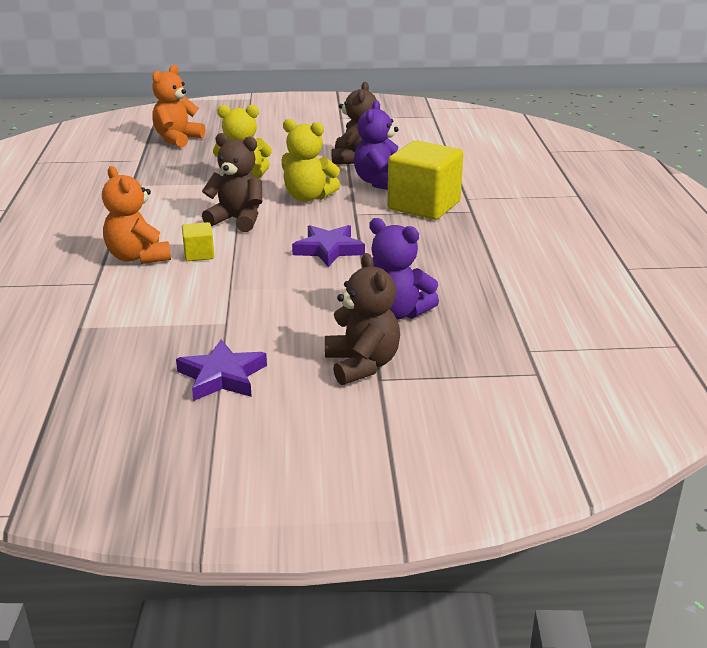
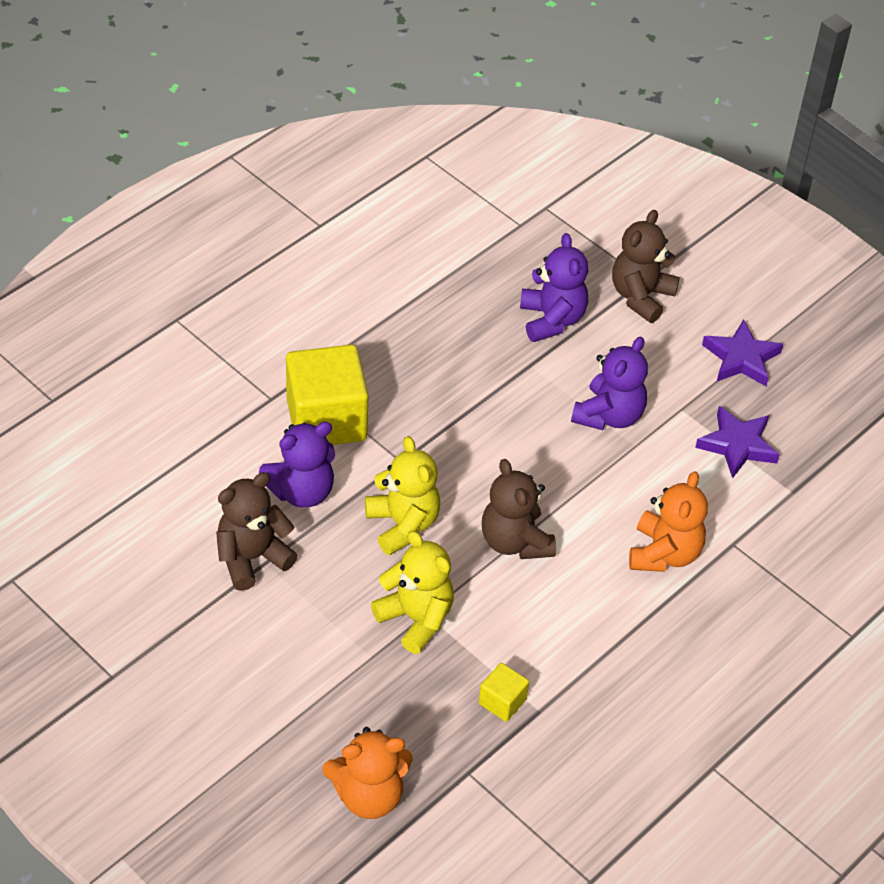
camera: 135 degrees left, 20 degrees up
yellow cube [182,222,214,261] -> yellow cube moved to [479,663,529,722]
purple star [292,225,365,267] -> purple star moved to [695,406,780,479]
none -> purple teddy bear [571,336,648,430]

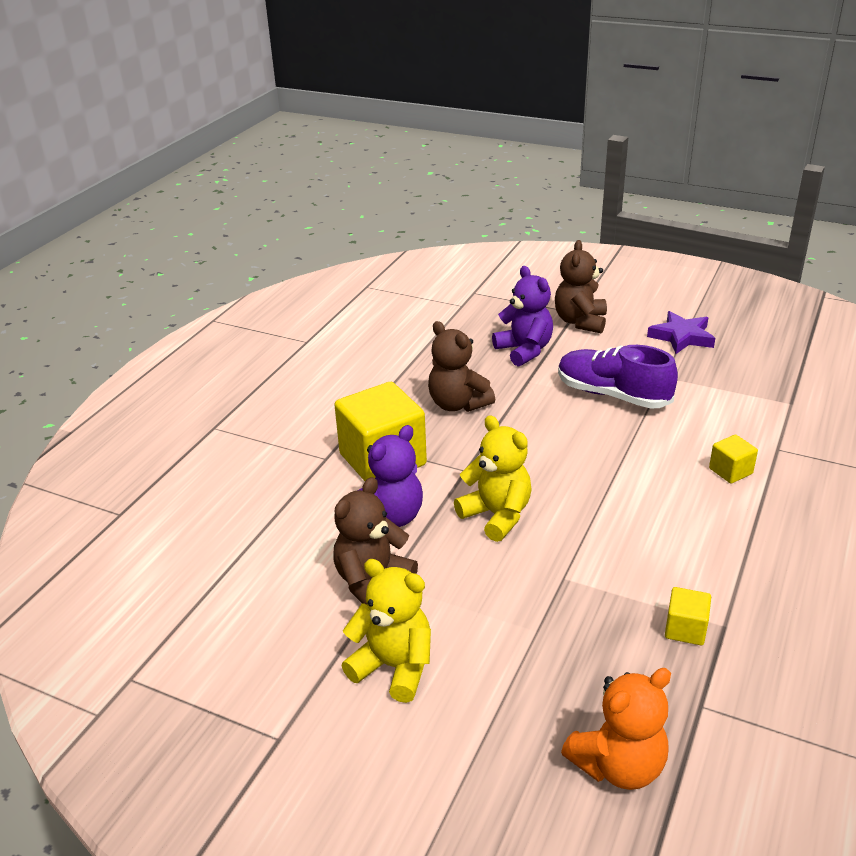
camera: 15 degrees left, 15 degrees down
yellow teddy bear [371,531,454,654] -> yellow teddy bear moved to [342,559,431,703]
brown teddy bear [482,459,556,559] -> brown teddy bear moved to [428,321,495,412]
purple teddy bear [571,336,648,430] -> purple shoe [558,345,678,409]
orange teddy bear [629,471,708,572] -> yellow cube [709,434,758,484]
purple star [695,406,780,479] -> none

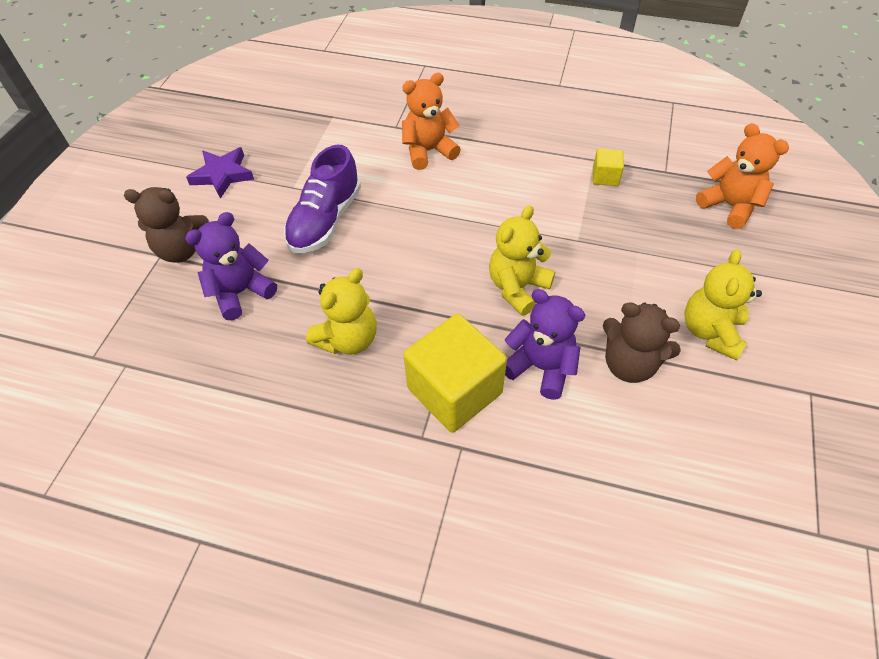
camera: 100 degrees left, 20 degrees up
brown teddy bear [428,321,495,412] -> yellow teddy bear [306,268,376,355]
yellow cube [709,434,758,484] -> orange teddy bear [402,73,461,170]

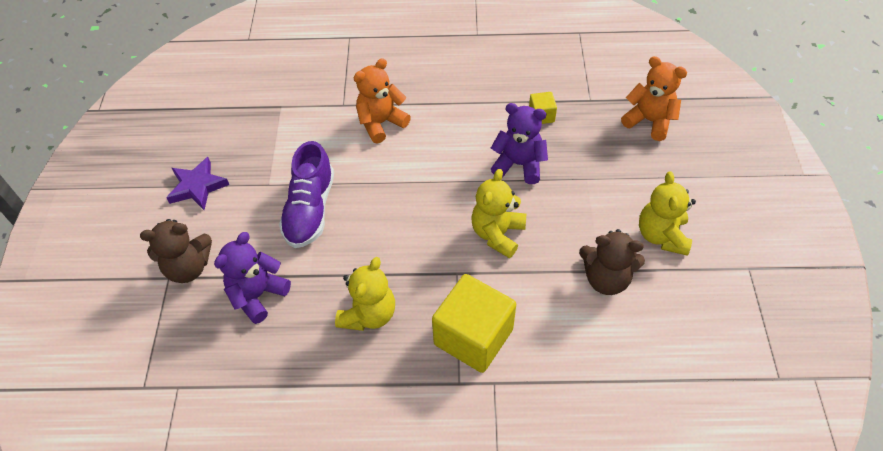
camera: 15 degrees left, 0 degrees up
purple teddy bear [504,289,585,400] -> purple teddy bear moved to [491,103,548,184]

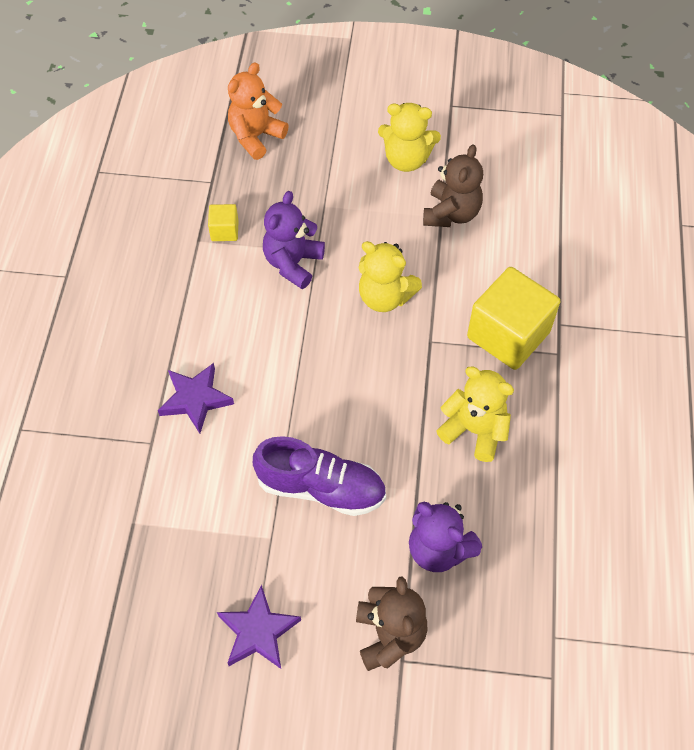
camera: 85 degrees left, 5 degrees up
orange teddy bear [354,58,411,144] -> purple star [158,363,234,433]

